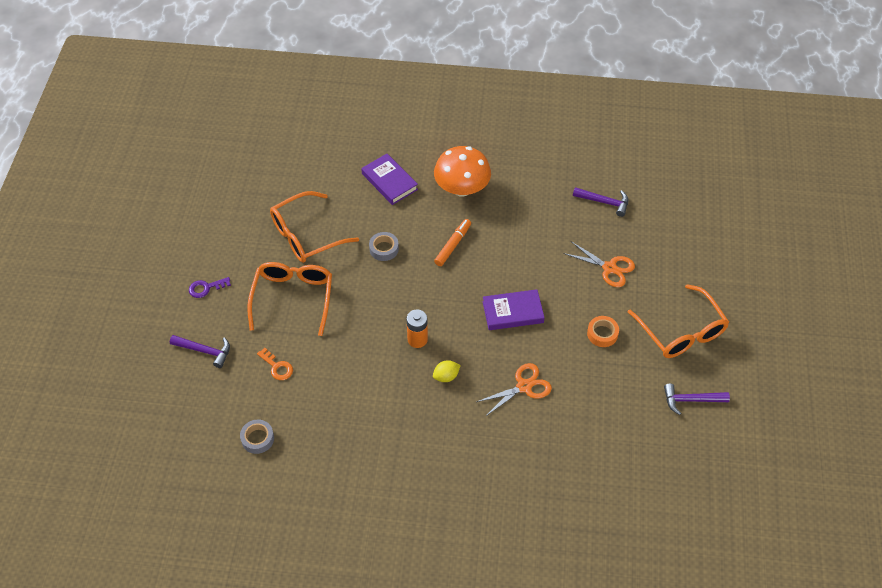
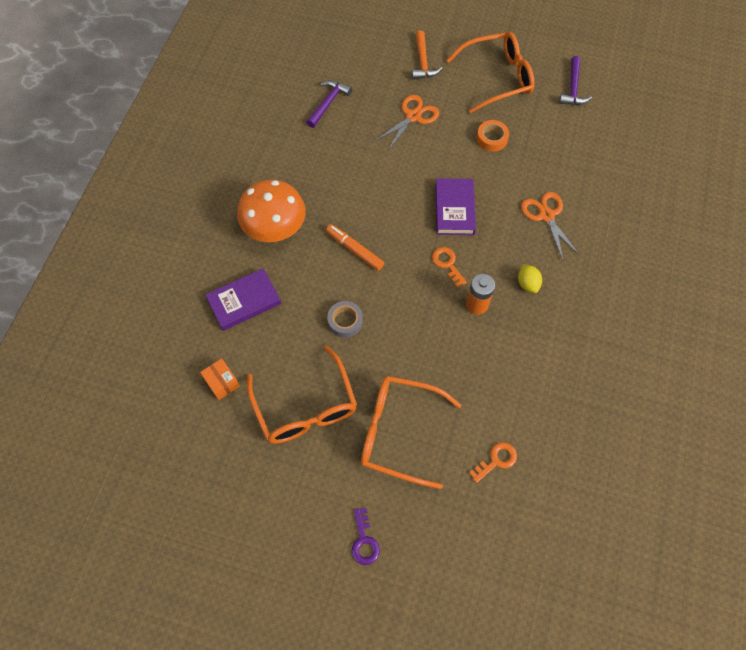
camera: 80 degrees left, 10 degrees up
purple hammer [170,335,230,368] -> none
grey tape [240,420,274,454] -> none
none -> orange box [200,358,240,400]
none -> orange hammer [412,30,442,79]
none -> orange key [432,247,467,287]

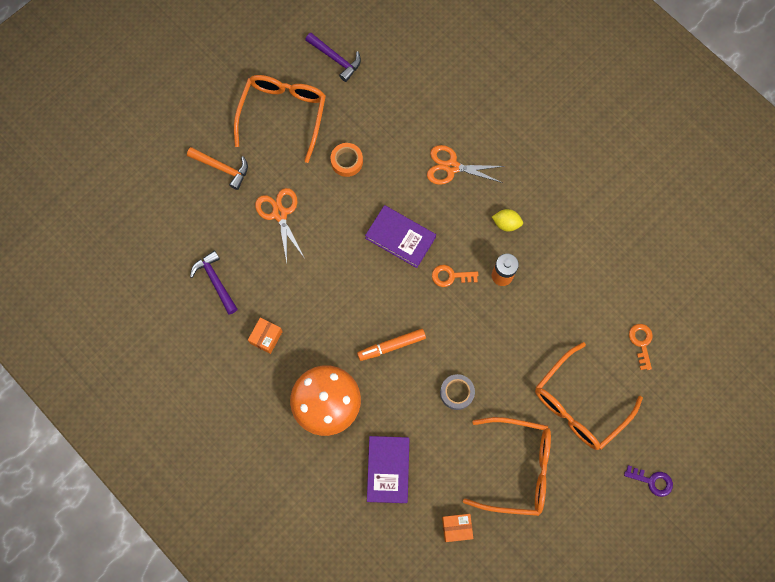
camera: 60 degrees left, 10 degrees up
none -> orange box [248,318,283,354]

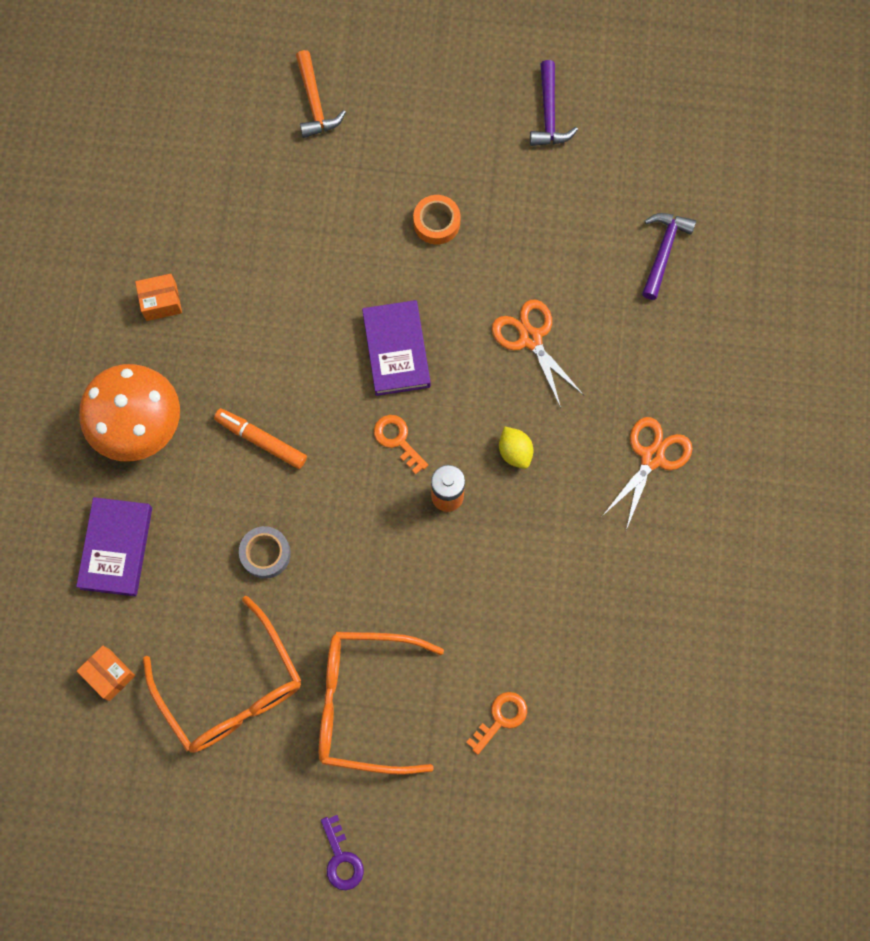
camera: 50 degrees right, 0 degrees up
purple hammer [190,250,238,314] -> purple hammer moved to [642,213,696,300]
orange glasses [234,75,326,163] -> none
orange scissors [255,188,305,262] -> orange scissors moved to [603,417,693,530]
purple book [367,436,409,503] -> purple book turned 45 degrees counterclockwise [76,497,152,597]

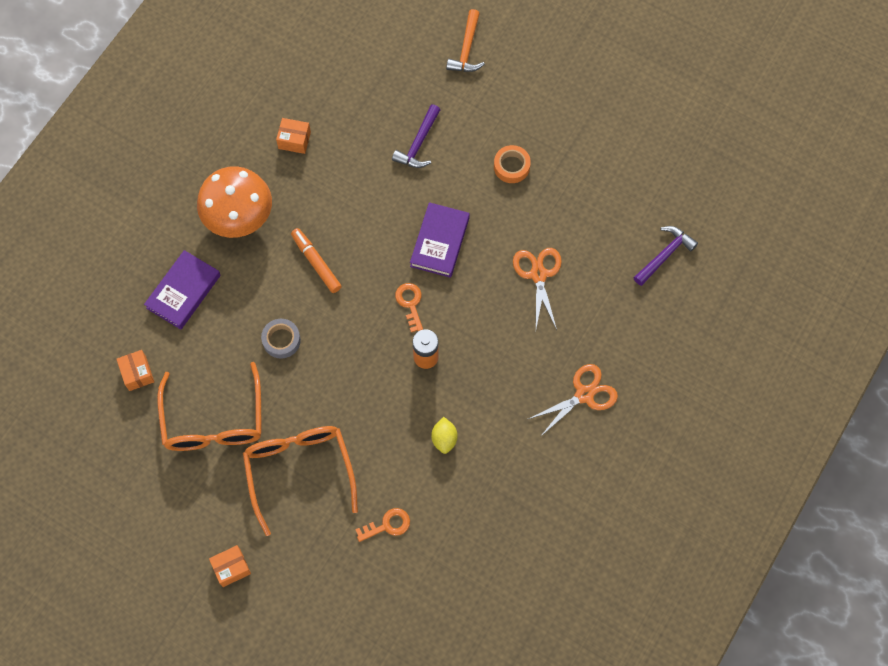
camera: 25 degrees right, 5 degrees down
orange glasses [319,632,444,774] -> orange glasses turned 45 degrees clockwise [243,426,358,536]
purple key [321,815,364,890] -> orange box [209,545,251,587]
yellow lemon [499,426,533,469] -> yellow lemon moved to [431,417,458,454]
purple hammer [530,60,578,146] -> purple hammer moved to [392,104,440,168]

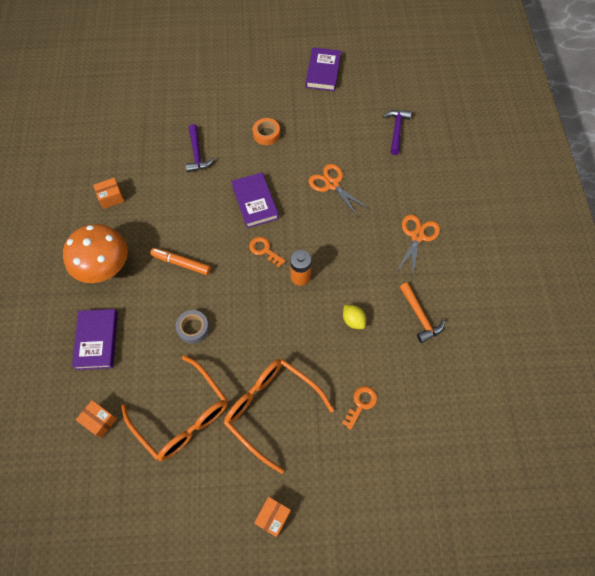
camera: 35 degrees left, 5 degrees down
orange hammer [446,9,485,72] -> orange hammer moved to [400,283,445,343]
none -> purple book [306,47,341,91]

